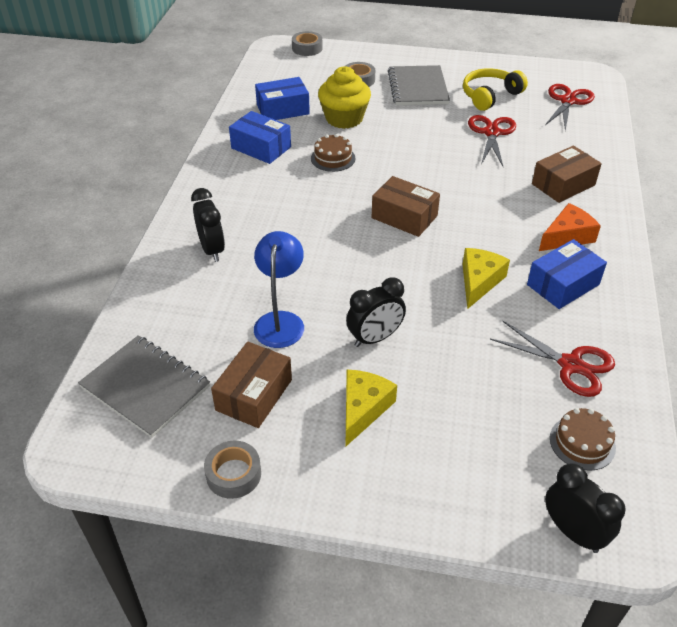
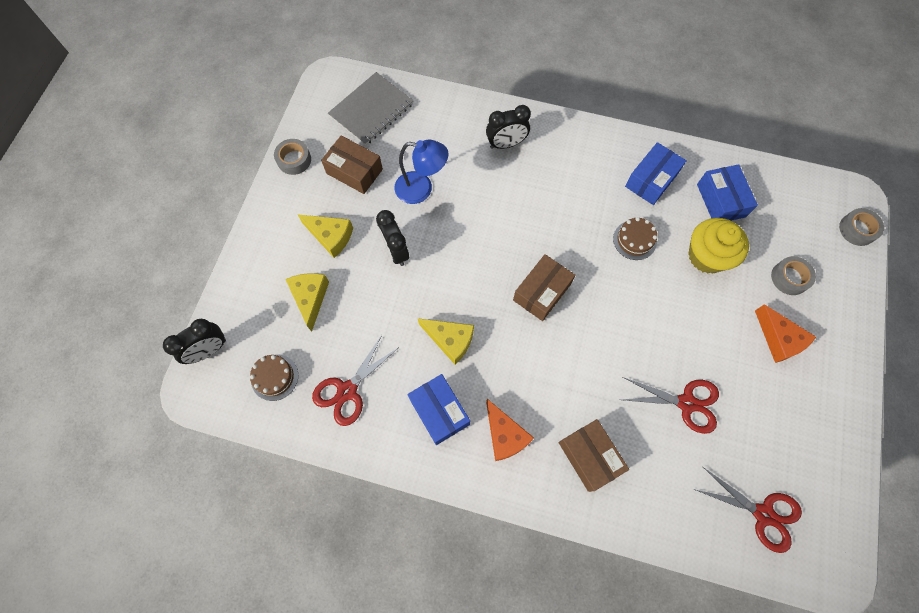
camera: 95 degrees right, 25 degrees up
grey notebook [388,65,450,105] -> orange cheese [755,304,816,363]
yellow headphones [463,68,528,111] -> none
none -> yellow cheese [285,273,329,332]

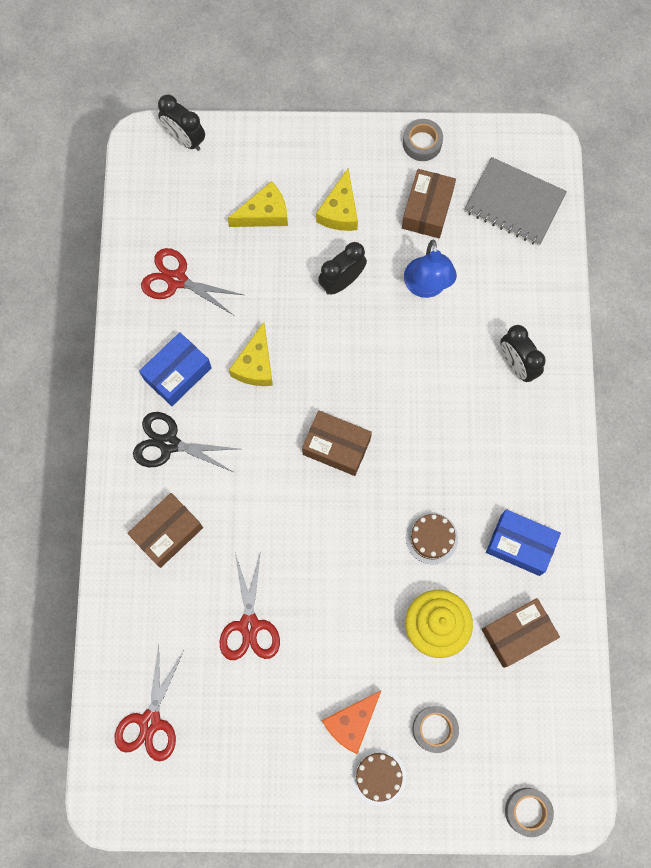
camera: 75 degrees right, 5 degrees up
brown cake [250,355,298,401] -> brown cake moved to [351,748,406,805]
orange cheese [486,399,534,461] -> black scissors [133,412,239,473]
blue box [697,164,758,221] -> brown box [482,598,560,668]

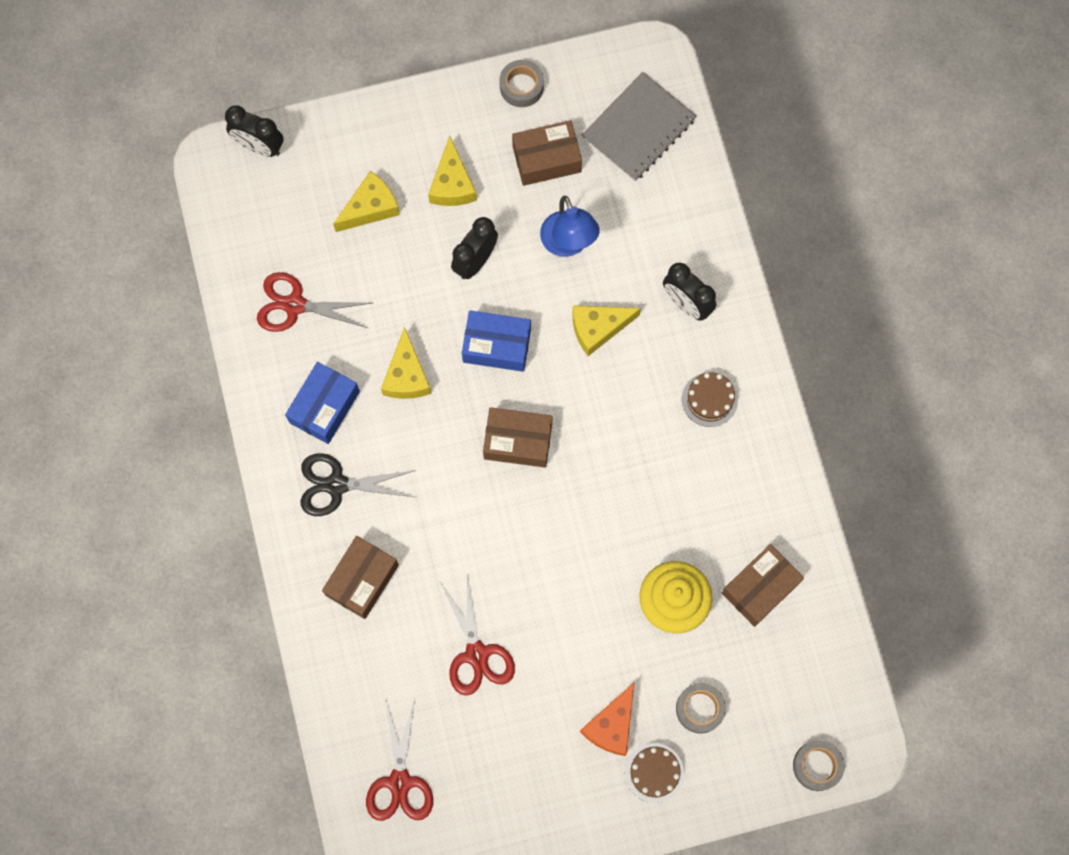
camera: 15 degrees left, 0 degrees up
brown box [402,169,456,238] -> brown box turned 75 degrees clockwise [512,120,582,186]
brown cake [406,512,458,564] -> brown cake moved to [682,372,738,427]
grey notebook [464,157,567,246] -> grey notebook turned 60 degrees counterclockwise [582,72,696,181]
blue box [486,509,561,576] -> blue box moved to [462,310,531,372]
none -> yellow cheese [573,305,641,356]

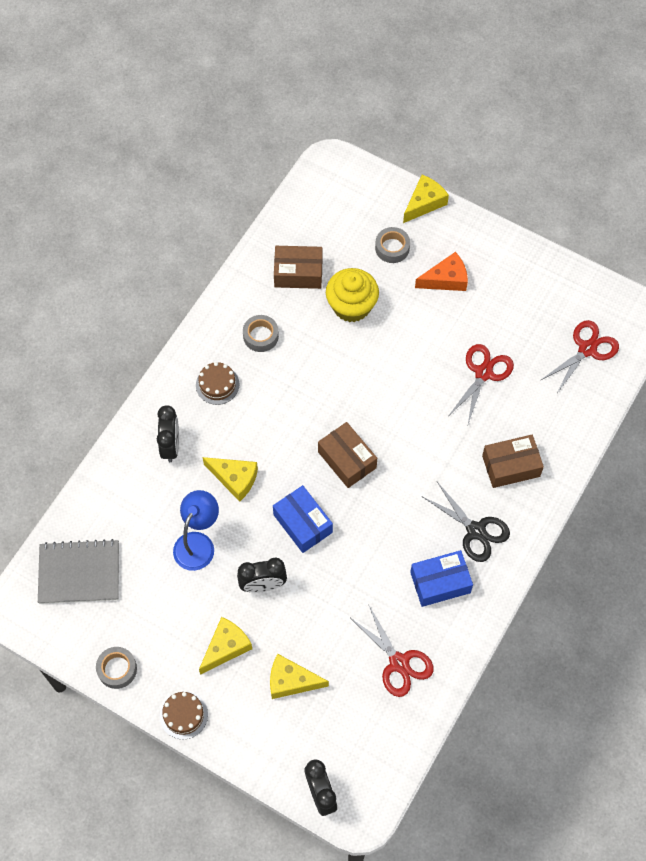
camera: 135 degrees left, 10 degrees down
yellow cheese [381,327,431,399] -> yellow cheese moved to [403,175,449,223]
brown box [512,120,582,186] -> none
brown cake [625,743,684,803] -> brown cake moved to [160,691,208,739]
grey tape [793,740,845,791] -> grey tape moved to [243,315,279,352]

